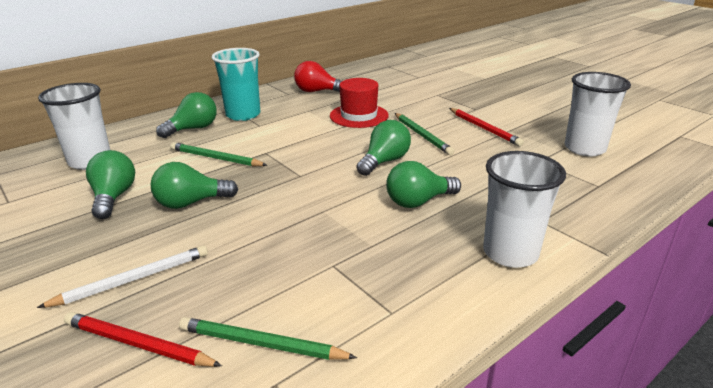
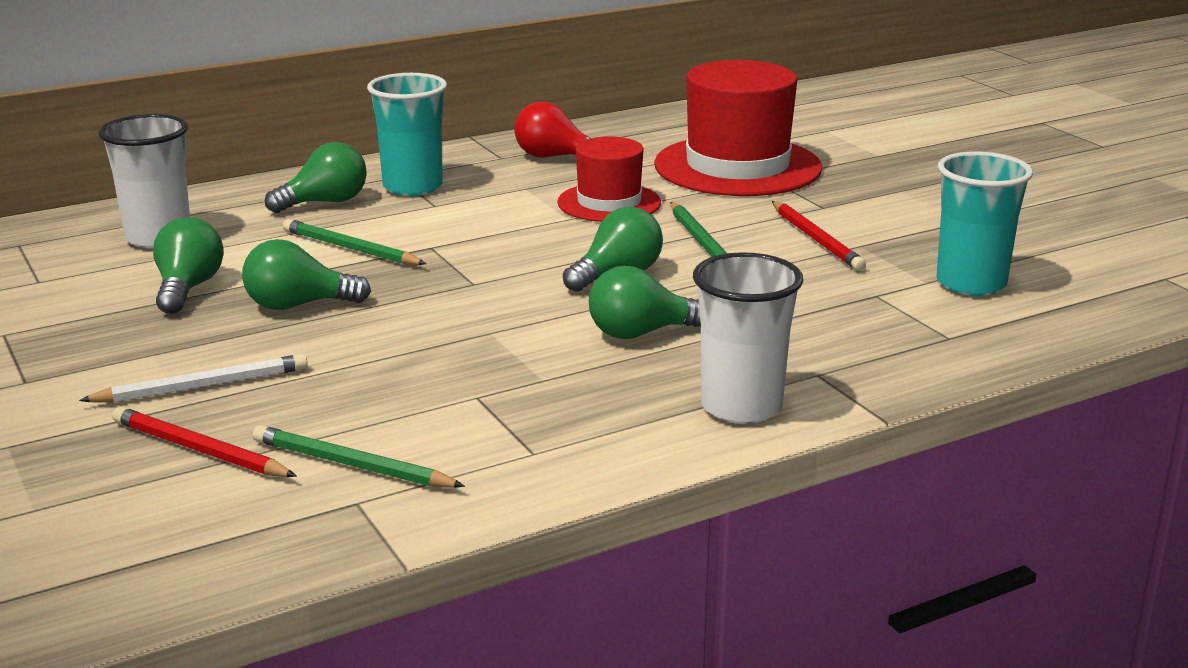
camera: 10 degrees right, 5 degrees down
white cup [565,72,631,156] -> turquoise cup [936,152,1033,296]
none -> red hat [654,60,822,196]

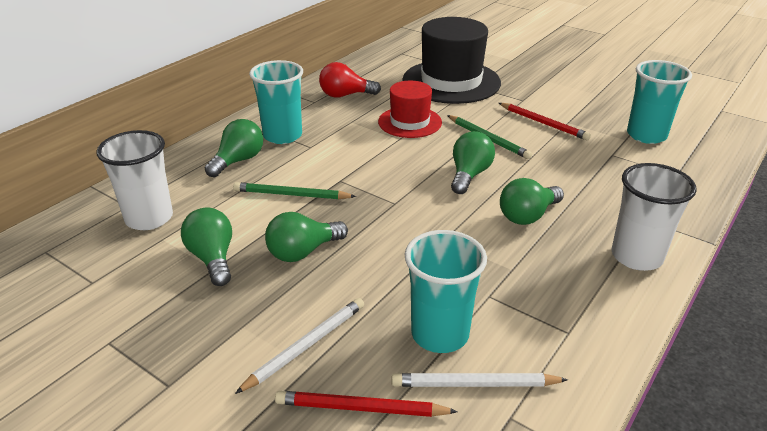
camera: 25 degrees left, 10 degrees up
green pencil [253,425,465,488] -> white pencil [391,373,568,387]
red hat [654,60,822,196] -> black hat [402,17,501,104]
none -> turquoise cup [404,230,487,353]

